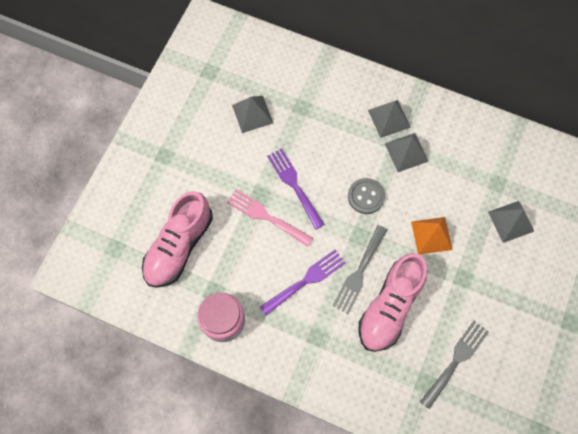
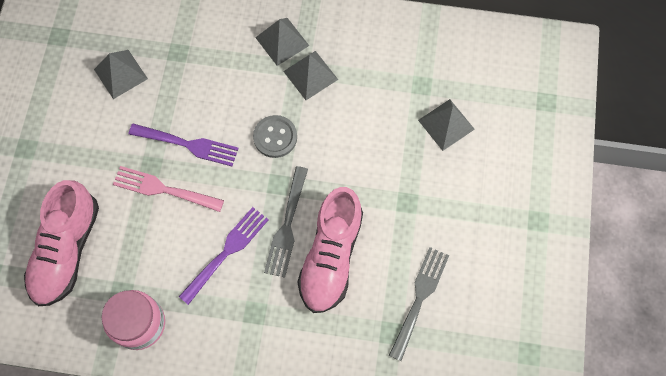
camera: 15 degrees left, 0 degrees up
purple fork [267,148,325,229] -> purple fork turned 150 degrees clockwise [129,124,239,166]
orange pyramid [411,217,453,254] -> none

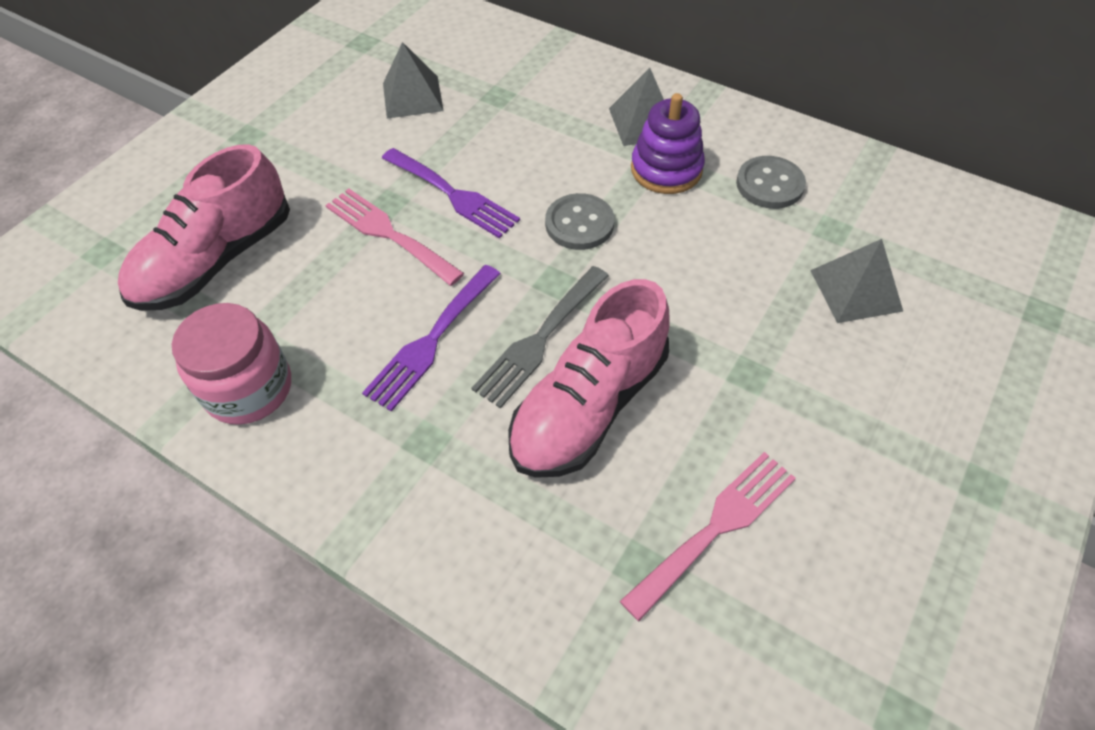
camera: 25 degrees right, 15 degrees down
purple fork [179,207,269,305] -> purple fork turned 150 degrees clockwise [362,265,501,412]
grey pyramid [283,51,338,100] -> purple stacking toy [631,93,705,194]
grey fork [389,247,449,361] -> pink fork [620,452,796,621]
none -> grey button [736,156,806,209]

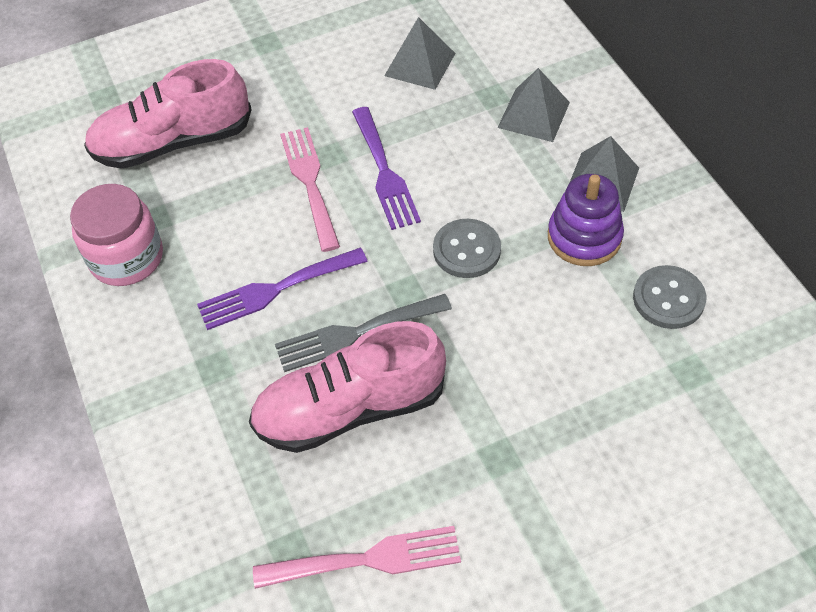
camera: 35 degrees right, 0 degrees up
grey pyramid [810,239,903,323] -> grey pyramid moved to [497,68,570,142]

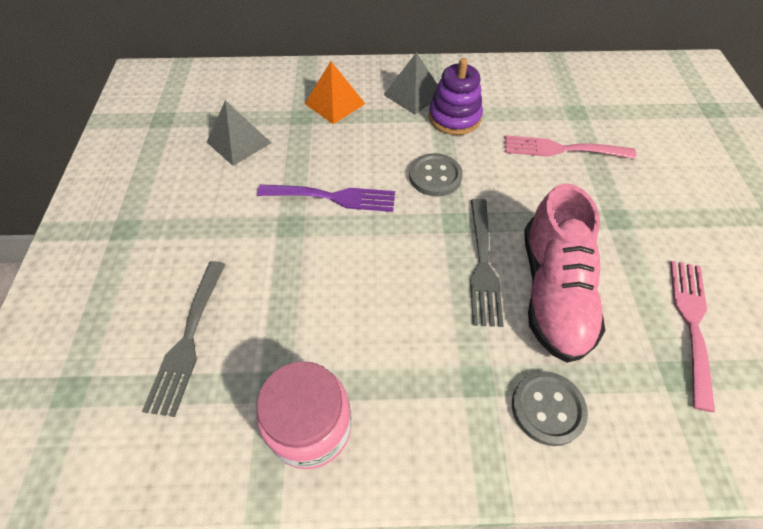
camera: 70 degrees left, 0 degrees up
pink shoe [84,59,252,169] -> grey fork [142,261,226,417]
purple fork [197,248,368,330] -> none
pink fork [280,127,340,252] -> pink fork moved to [505,135,636,159]
grey pyramid [497,68,570,142] -> orange pyramid [305,61,365,124]
grey button [633,265,706,329] -> grey button moved to [512,371,588,446]

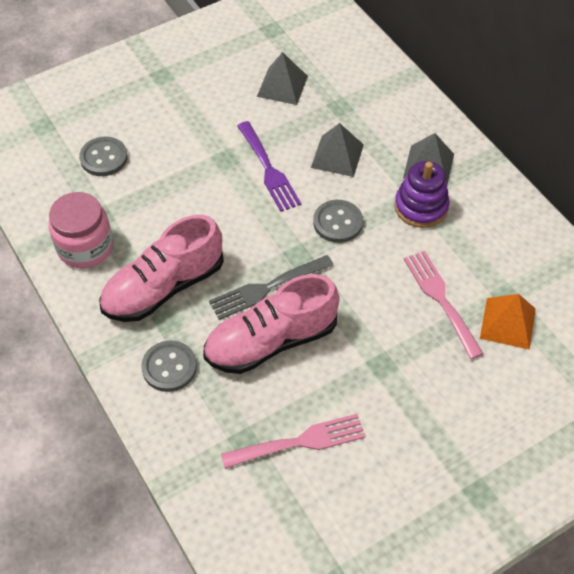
camera: 60 degrees right, 0 degrees up
grey fork [142,261,226,417] -> grey button [79,136,128,176]
orange pyramid [305,61,365,124] -> orange pyramid moved to [480,294,536,350]
none -> pink shoe [99,215,224,322]
none -> grey pyramid [311,123,364,177]

